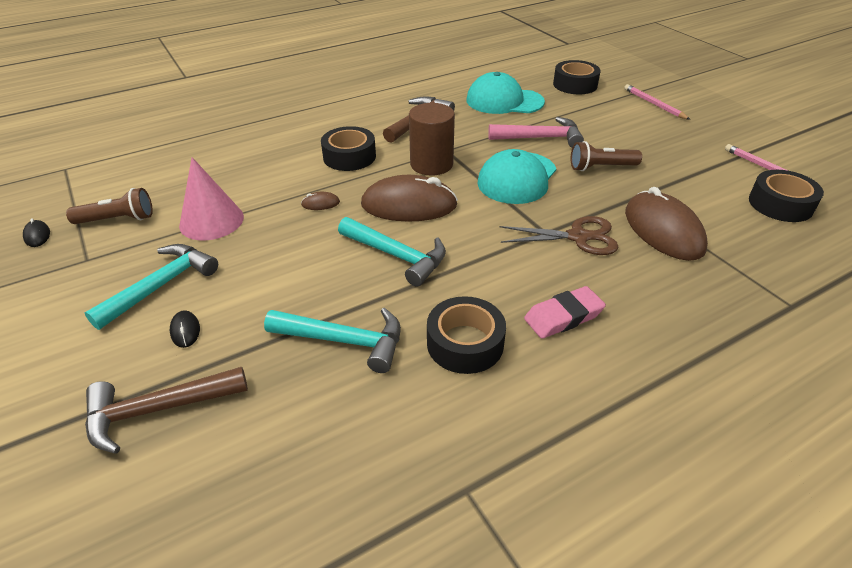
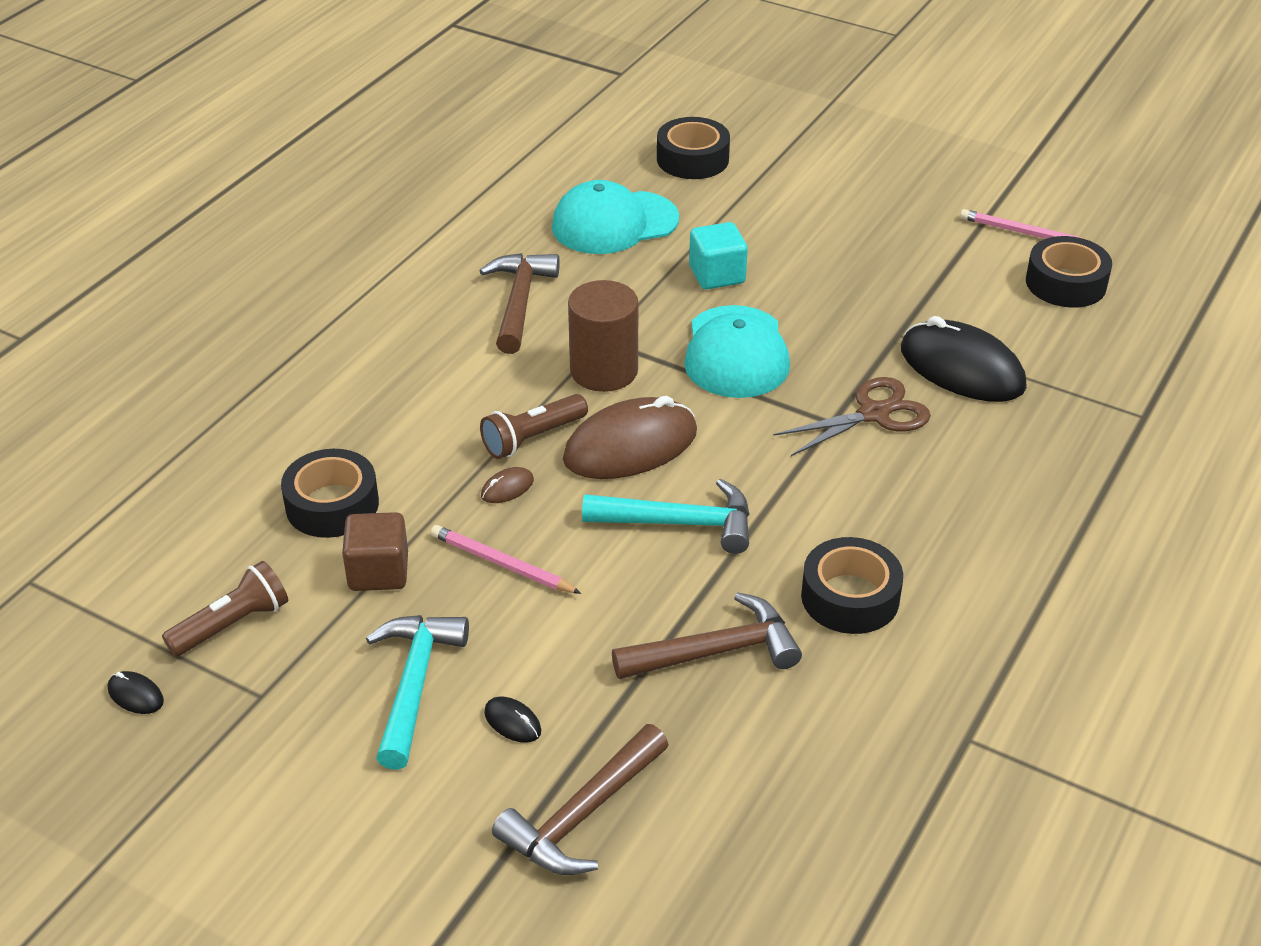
camera: 30 degrees left, 0 degrees up
pink cone [179,157,244,241] -> brown cube [342,512,408,591]
turquoise hammer [264,308,401,373] -> brown hammer [612,592,802,679]
black tape [321,126,376,171] -> black tape moved to [281,449,379,538]
pink hammer [488,117,584,147] -> turquoise cube [689,222,748,289]
pink eraser [524,286,606,339] -> none
brown flashlight [571,141,642,171] -> brown flashlight moved to [480,394,588,459]
pink pencil [624,84,691,120] -> pink pencil moved to [431,525,581,594]
brown mouse [625,187,708,261] -> black mouse [901,316,1027,402]

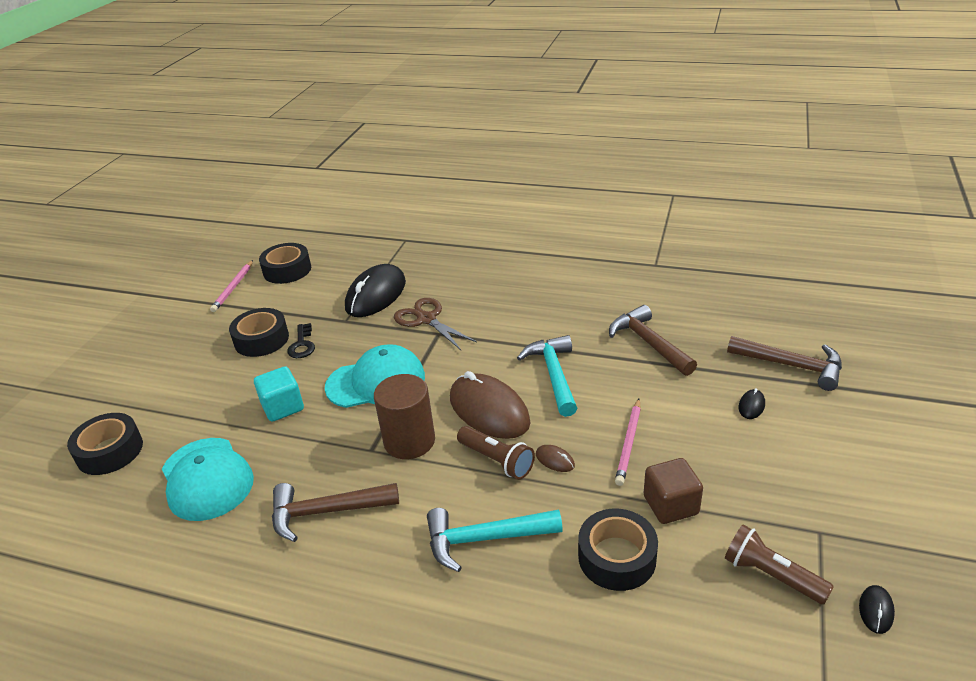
camera: 100 degrees left, 5 degrees down
turquoise hammer [366,615,469,770] -> turquoise hammer moved to [427,508,563,572]
black tape [801,537,903,634] -> black tape moved to [229,308,289,357]
none -> black key [287,323,315,358]

